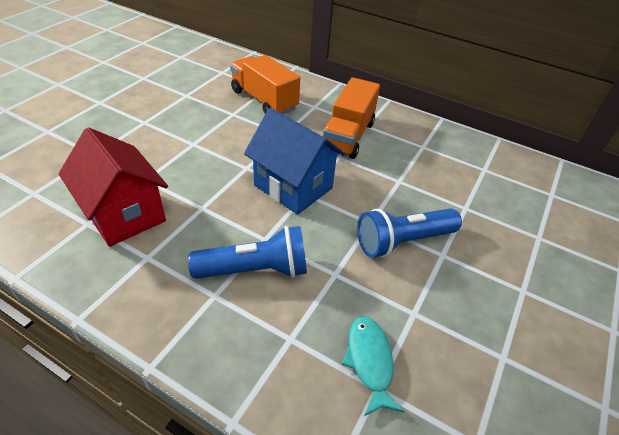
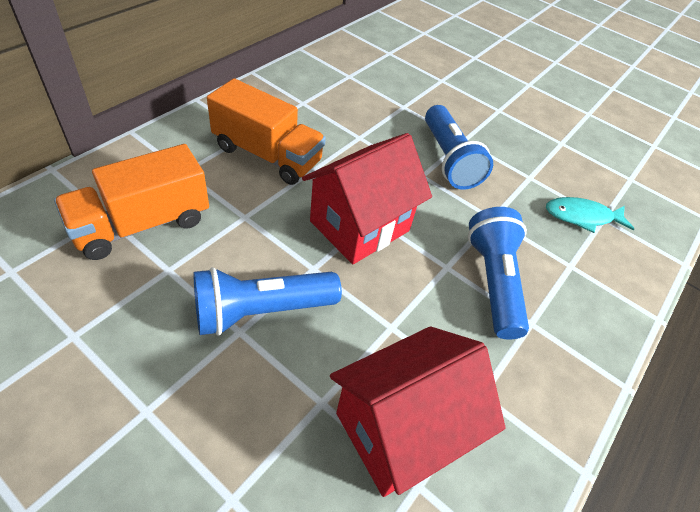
camera: 85 degrees left, 5 degrees up
blue house [244,108,345,214] -> red house [302,133,432,264]
none -> blue flashlight [193,267,342,335]

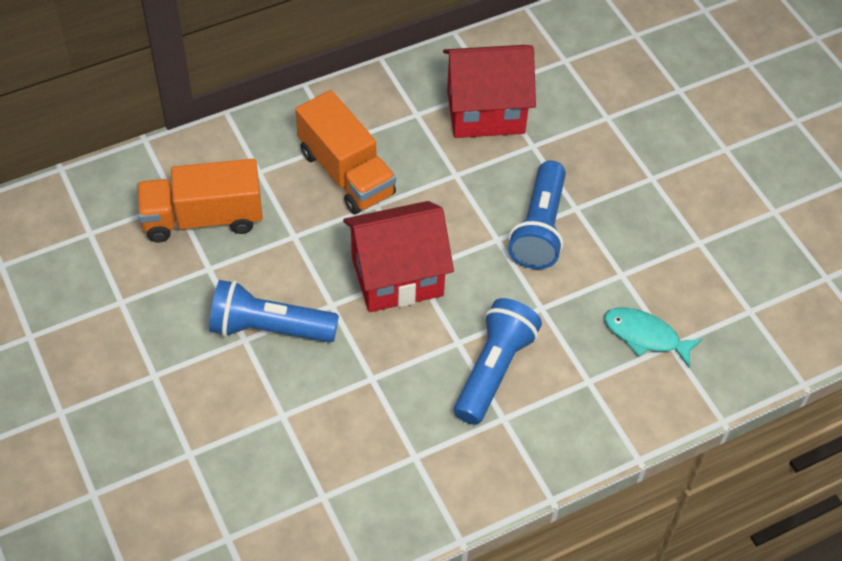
camera: 30 degrees right, 5 degrees up
red house [330,326,505,497] -> red house moved to [443,45,536,138]

